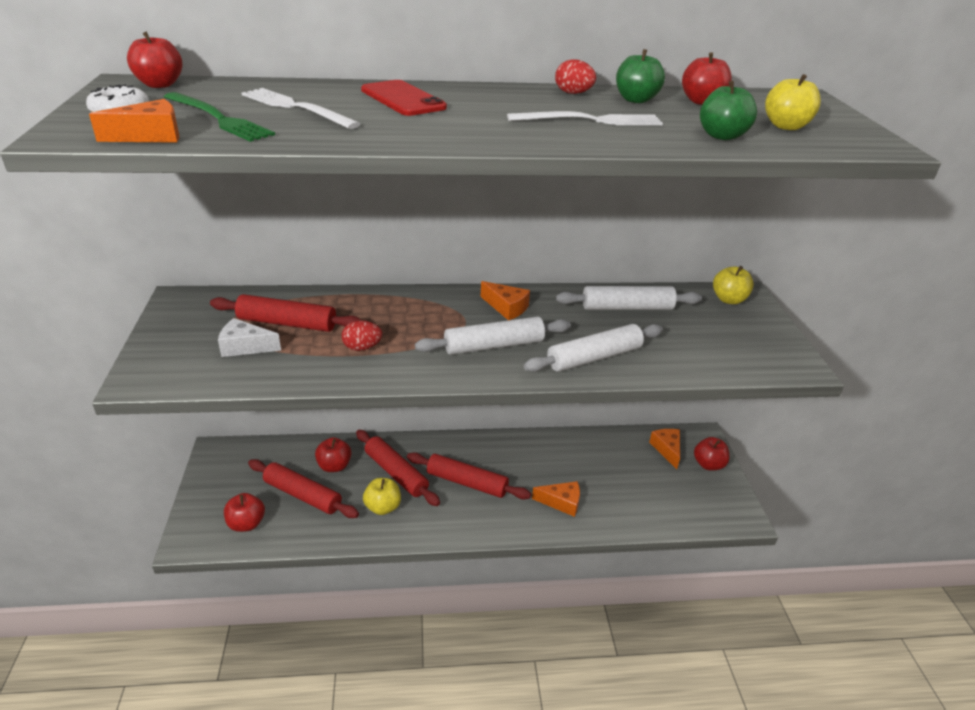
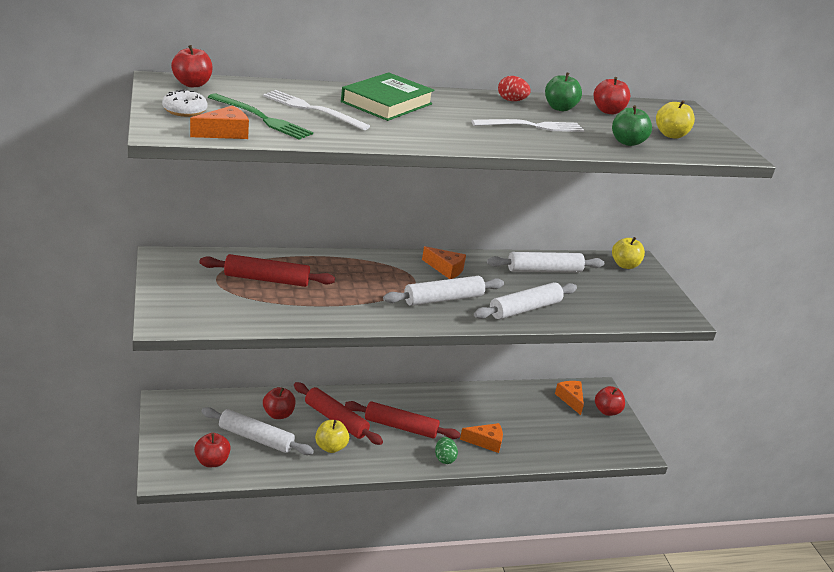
camera: 10 degrees left, 5 degrees down
white cheese [218,318,281,357] -> none
red rolling pin [248,459,359,518] -> white rolling pin [201,407,314,455]
red egg [342,320,382,351] -> none
red phone [361,80,447,116] -> green book [341,72,434,121]
none -> green egg [435,437,458,464]

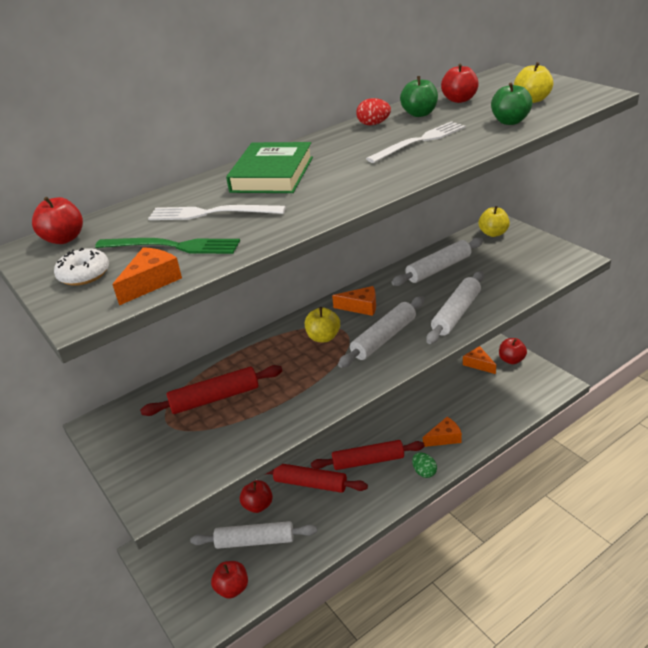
camera: 15 degrees left, 5 degrees up
yellow apple [315,420,349,453] -> yellow apple moved to [305,307,340,342]

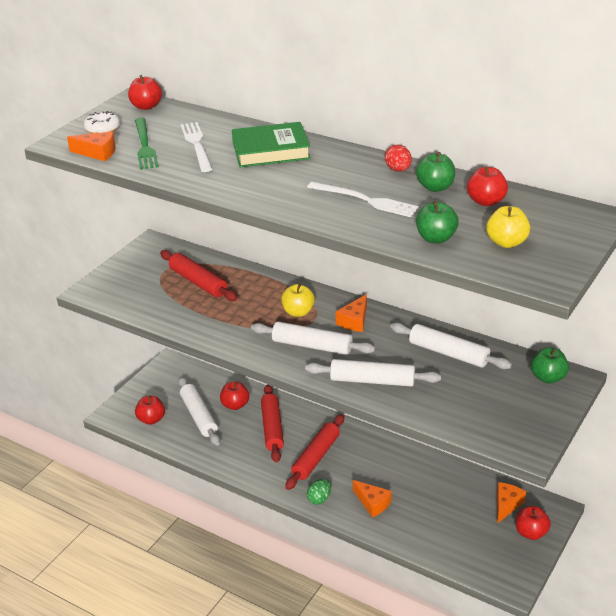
camera: 65 degrees right, 0 degrees up
red rolling pin [311,440,425,470] -> red rolling pin turned 60 degrees clockwise [285,414,344,490]
orange cheese [332,286,376,316] -> orange cheese turned 45 degrees clockwise [336,294,367,332]
yellow apple [479,206,510,237] -> green apple [531,347,569,383]

